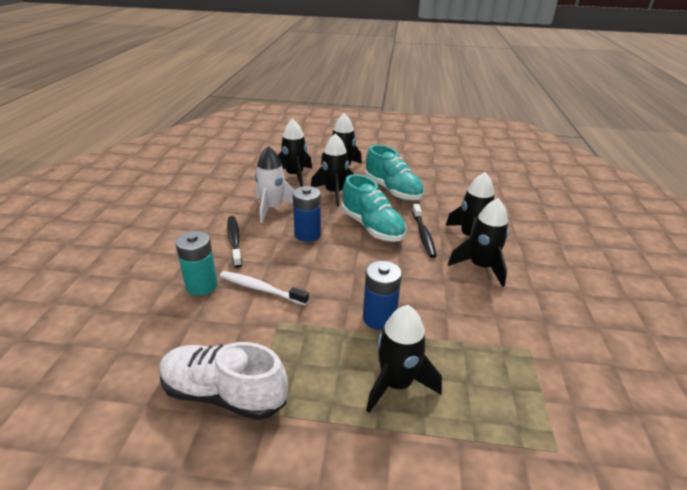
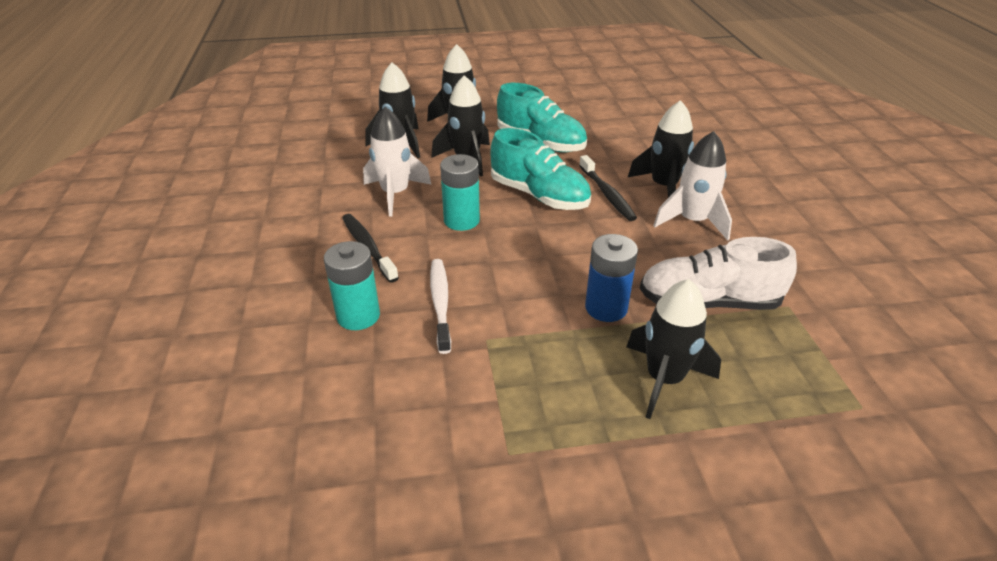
camera: 15 degrees left, 5 degrees up
white shoe [159,342,288,420] -> white shoe moved to [640,237,797,310]
white toothbrush [220,271,309,305] -> white toothbrush turned 75 degrees clockwise [430,259,451,354]
blue battery [293,186,321,242] -> turquoise battery [440,154,480,231]
black rocket [448,198,509,287] -> white rocket [653,131,732,241]

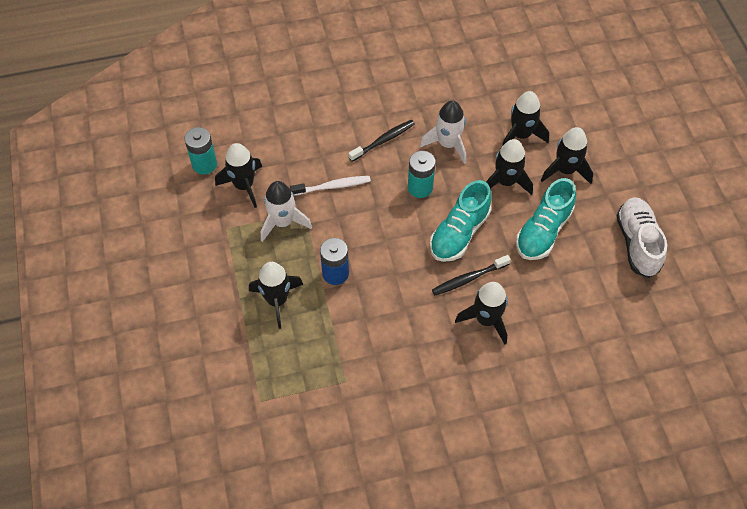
camera: 85 degrees right, 20 degrees up
turquoise battery [324,241,380,330] -> turquoise battery moved to [184,127,217,174]
white shoe [640,237,797,310] -> white shoe moved to [616,197,667,278]
white rocket [653,131,732,241] -> white rocket moved to [261,181,312,242]
none -> black rocket [215,143,262,208]

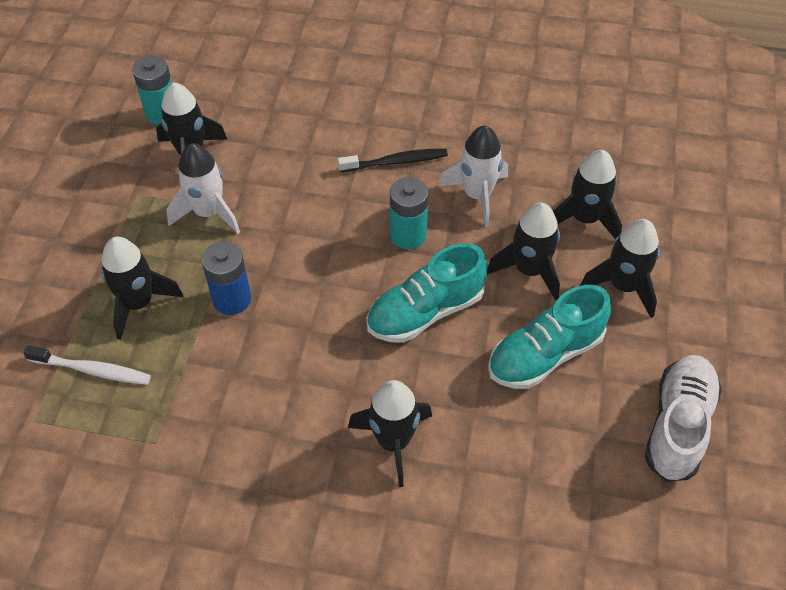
camera: 25 degrees right, 5 degrees down
white toothbrush [290,176,371,196] -> white toothbrush moved to [23,345,151,385]
black toothbrush [432,255,511,295] -> none

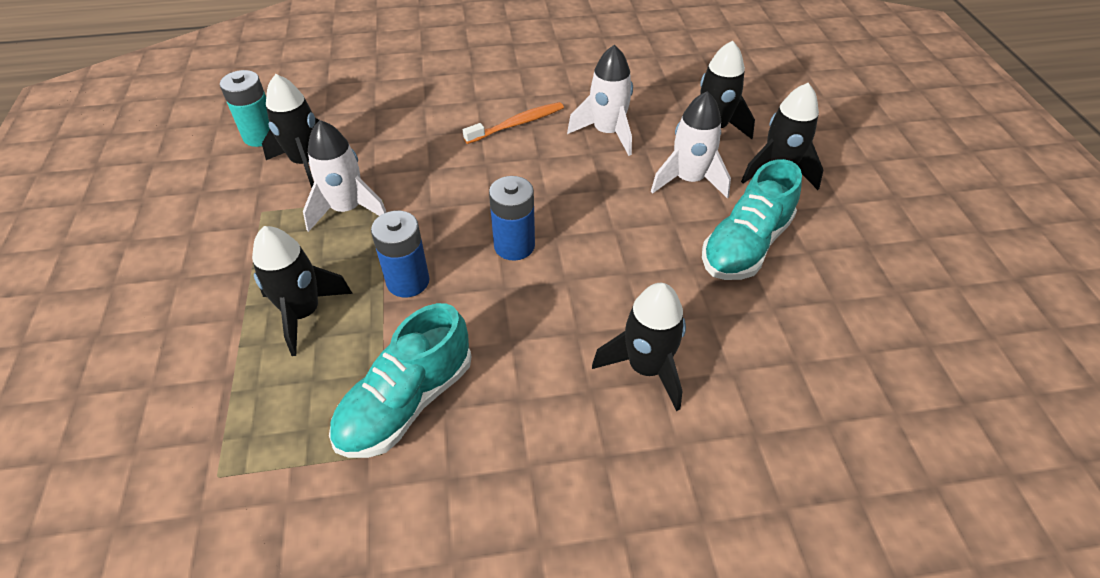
camera: 20 degrees left, 5 degrees down
white toothbrush [23,345,151,385] -> none
black toothbrush [337,148,448,172] -> orange toothbrush [463,102,564,144]
turquoise shoe [366,243,487,343] -> turquoise shoe moved to [329,303,471,458]
turquoise battery [390,177,428,249] -> none
black rocket [487,203,560,301] -> white rocket [651,91,731,199]
white shoe [645,355,722,482] -> none
none -> blue battery [489,176,535,261]

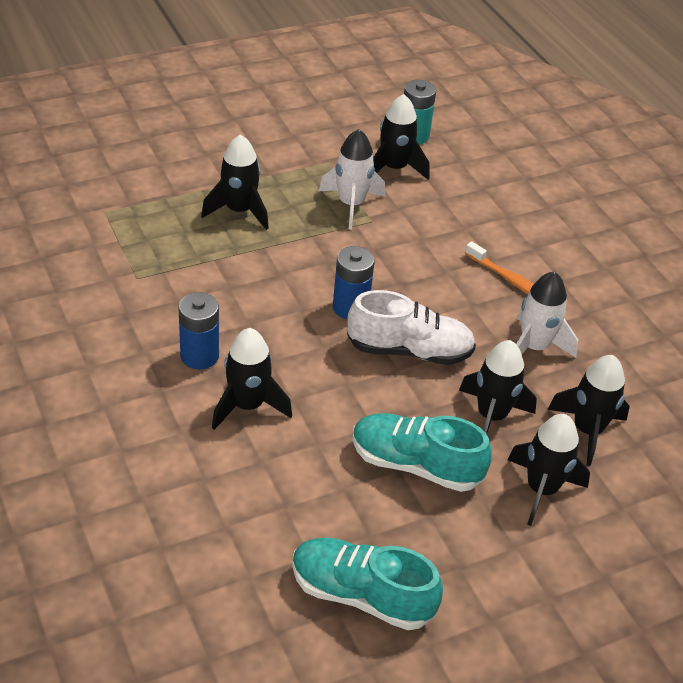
camera: 70 degrees right, 5 degrees down
turquoise shoe [329,303,471,458] -> turquoise shoe moved to [292,538,443,630]
blue battery [371,211,430,297] -> blue battery moved to [179,292,219,369]
white rocket [651,91,731,199] -> black rocket [459,340,537,434]
none -> white shoe [347,290,476,365]

